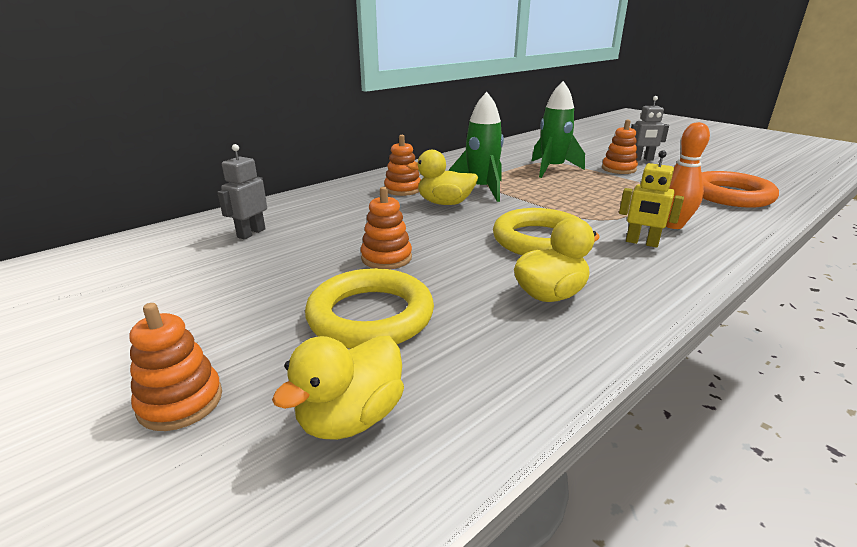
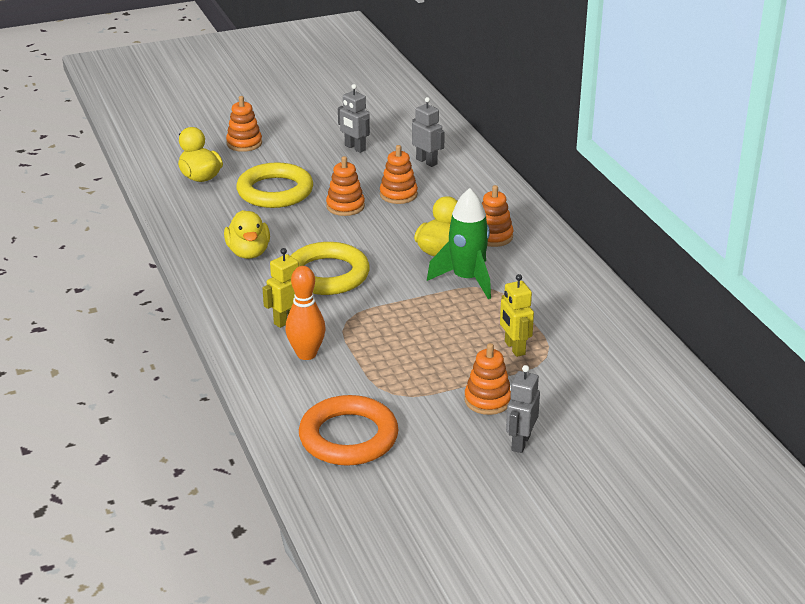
camera: 110 degrees right, 5 degrees up
green rocket [532,81,585,178] -> yellow robot [500,274,534,357]
none -> grey robot [338,84,370,153]
none -> orange stacking toy [380,145,418,204]

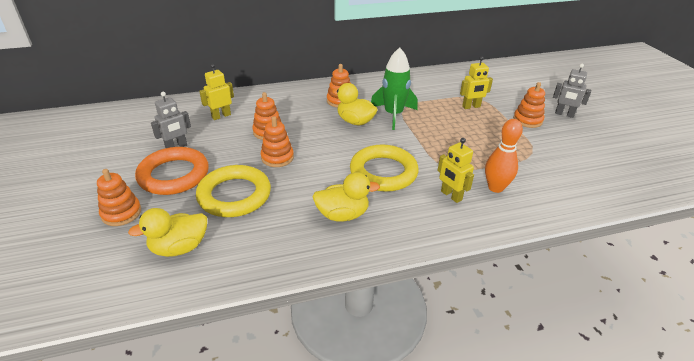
camera: 85 degrees left, 5 degrees up
orange ring [299,395,398,466] -> orange ring moved to [135,147,209,195]
grey robot [412,97,445,167] -> yellow robot [199,64,234,120]

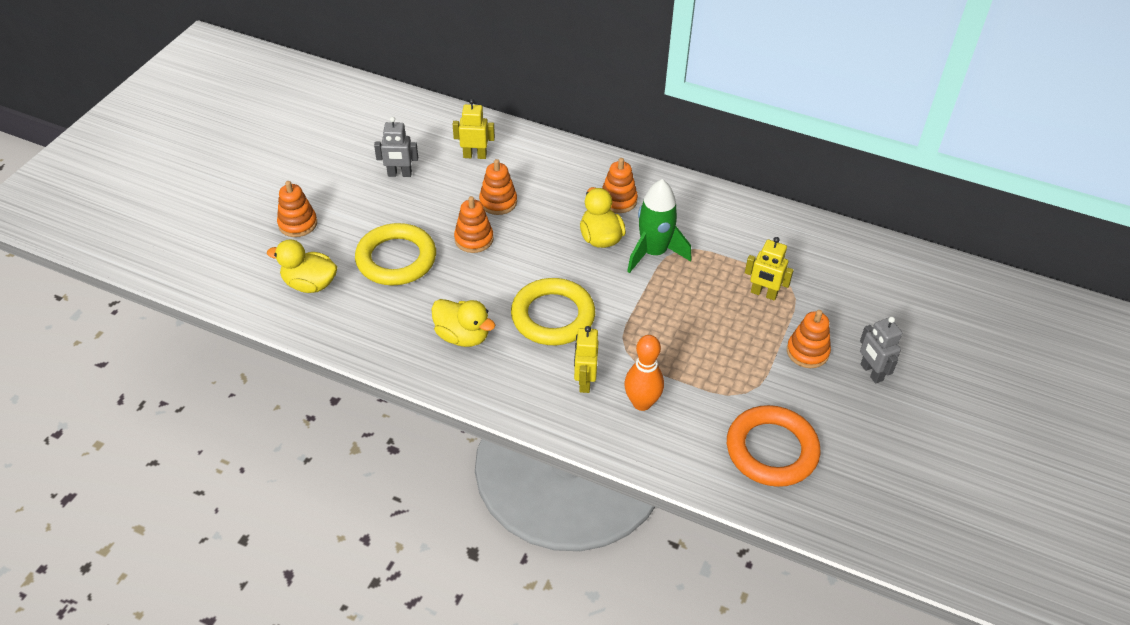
camera: 40 degrees right, 10 degrees up
orange ring [135,147,209,195] -> orange ring moved to [727,405,821,487]

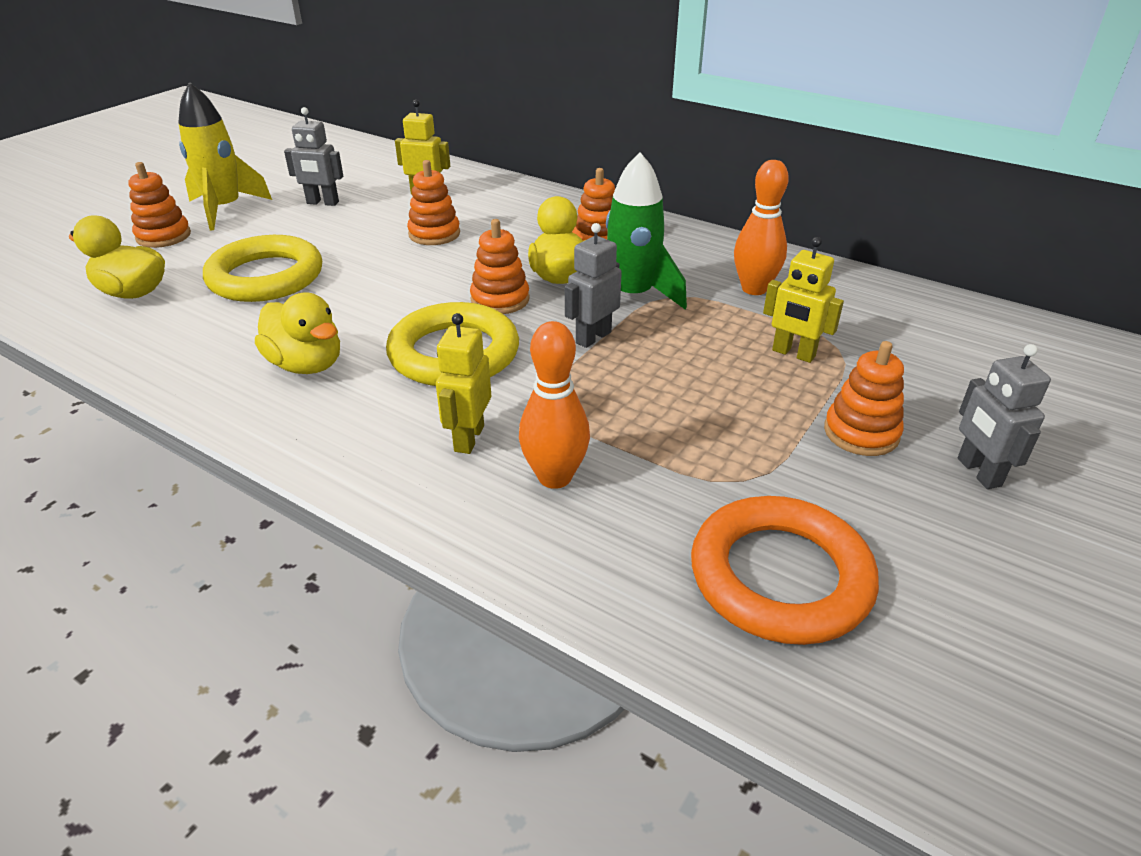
camera: 10 degrees right, 10 degrees down
orange stacking toy [454,196,494,253] -> orange stacking toy moved to [470,219,530,314]
none -> yellow rocket [178,82,272,230]
none -> grey robot [565,223,622,348]
none -> orange bowling pin [734,160,789,295]

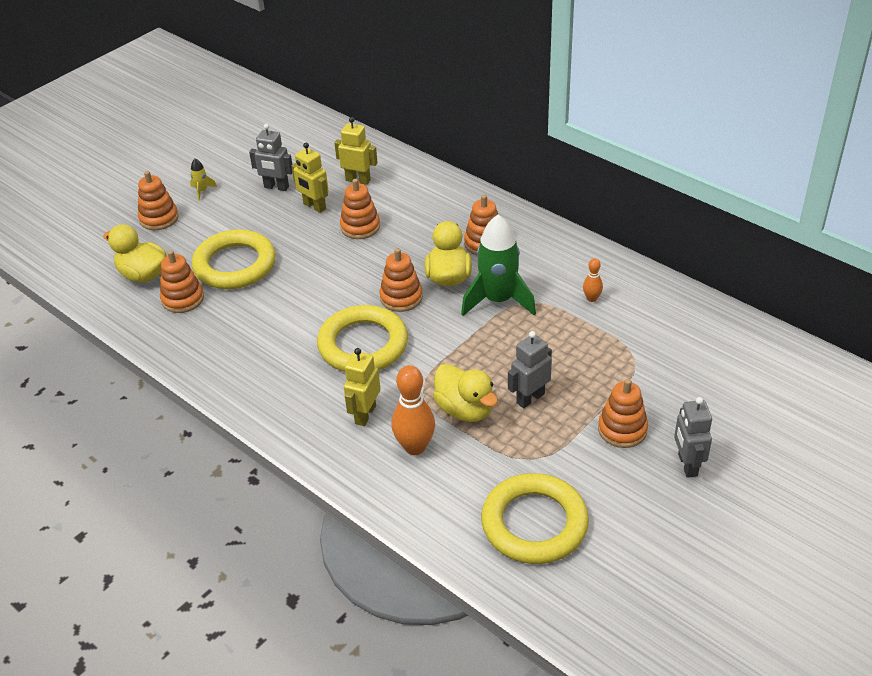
camera: 10 degrees right, 5 degrees up
yellow rocket [178,82,272,230] -> yellow rocket [190,158,217,201], size x0.42
yellow duck [255,293,340,374] -> yellow duck moved to [433,364,498,422]
grey robot [565,223,622,348] -> grey robot moved to [508,331,552,408]
orange ring [691,496,879,645] -> yellow ring [481,473,589,564]
orange bowling pin [734,160,789,295] -> orange bowling pin [583,258,603,302], size x0.52
yellow robot [763,237,844,363] -> yellow robot moved to [291,143,329,213]
none -> orange stacking toy [160,250,204,313]

